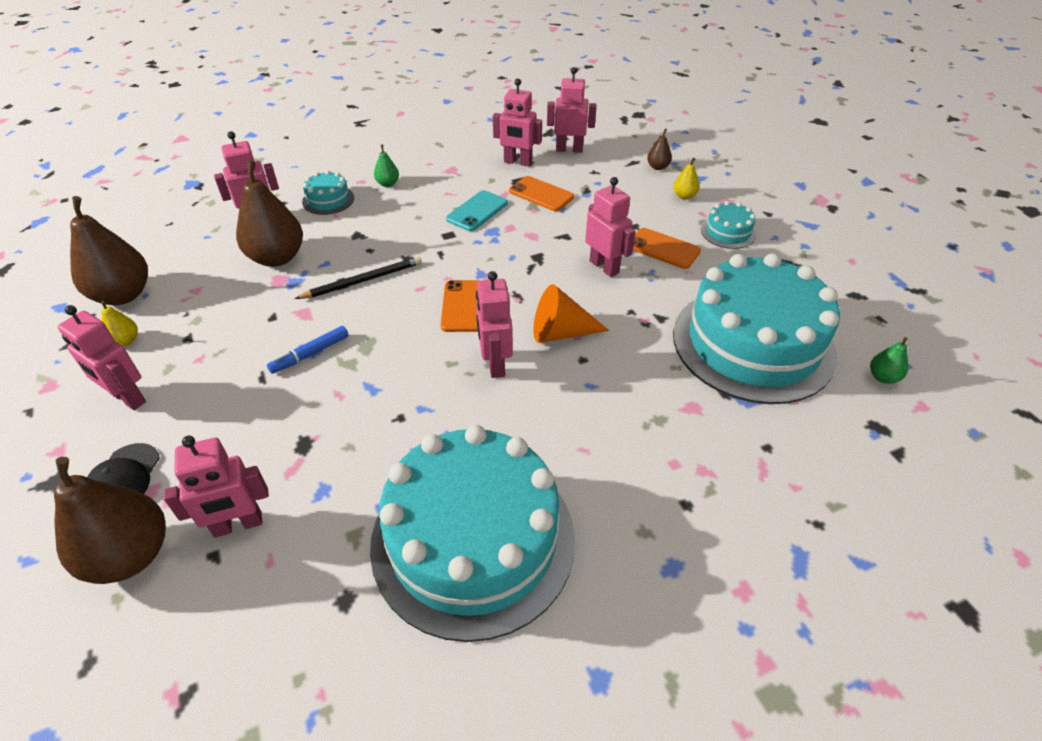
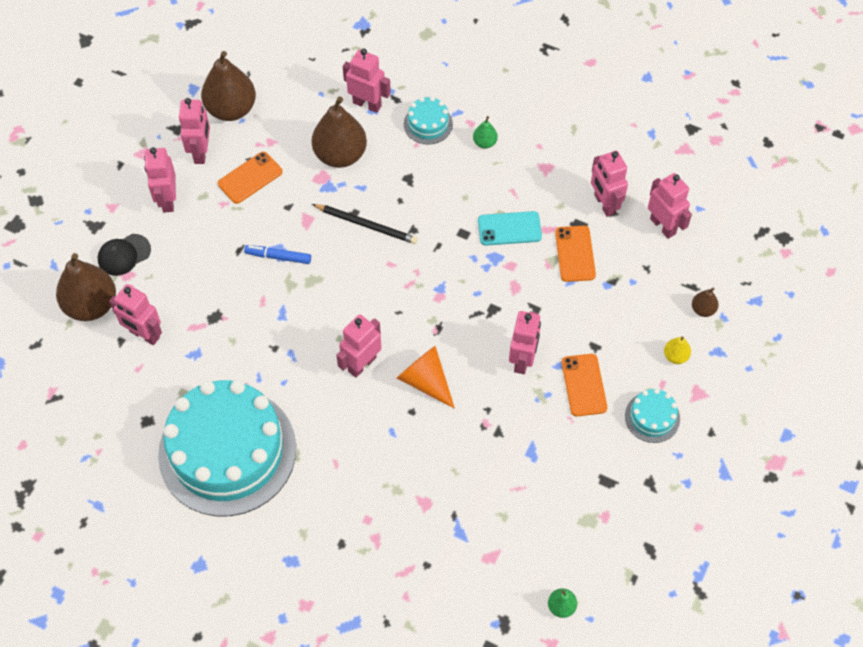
camera: 50 degrees right, 15 degrees up
yellow pear [100,301,138,346] -> pink robot [179,98,210,164]
orange phone [441,280,480,332] -> orange phone moved to [218,152,282,204]
turquoise cake [673,253,840,404] -> none

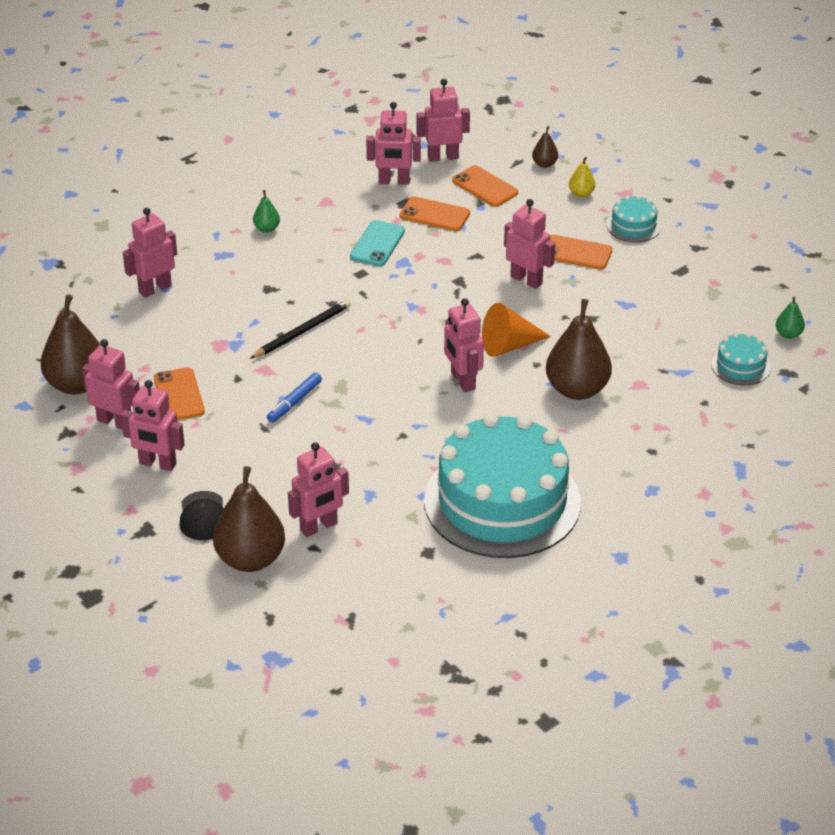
camera: 65 degrees left, 20 degrees down
brown pear [312,96,367,168] -> brown pear moved to [546,299,612,400]
turquoise cake [404,97,453,145] -> turquoise cake moved to [711,333,771,385]
none -> orange phone [452,165,518,207]

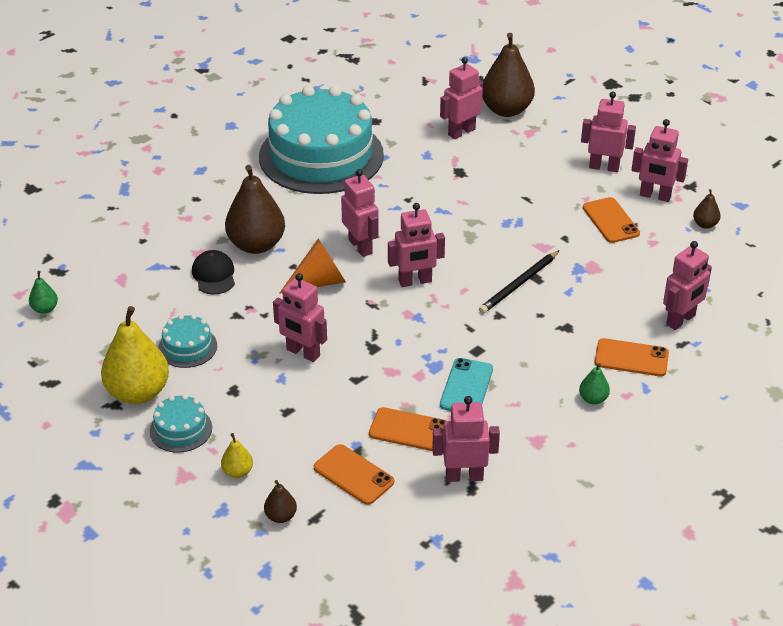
camera: 175 degrees right, 0 degrees up
brown pear [40,294,101,394] -> brown pear [693,189,720,229], size x0.45
black cap [179,491,224,540] -> black cap moved to [192,250,235,294]
blue marker [267,372,322,423] -> none
pink robot [416,79,470,162] -> pink robot moved to [388,203,445,287]
orange phone [550,235,612,269] -> orange phone moved to [594,338,669,377]
turquoise cake [711,333,771,385] -> turquoise cake moved to [158,314,217,368]
none -> yellow pear [101,306,169,404]

